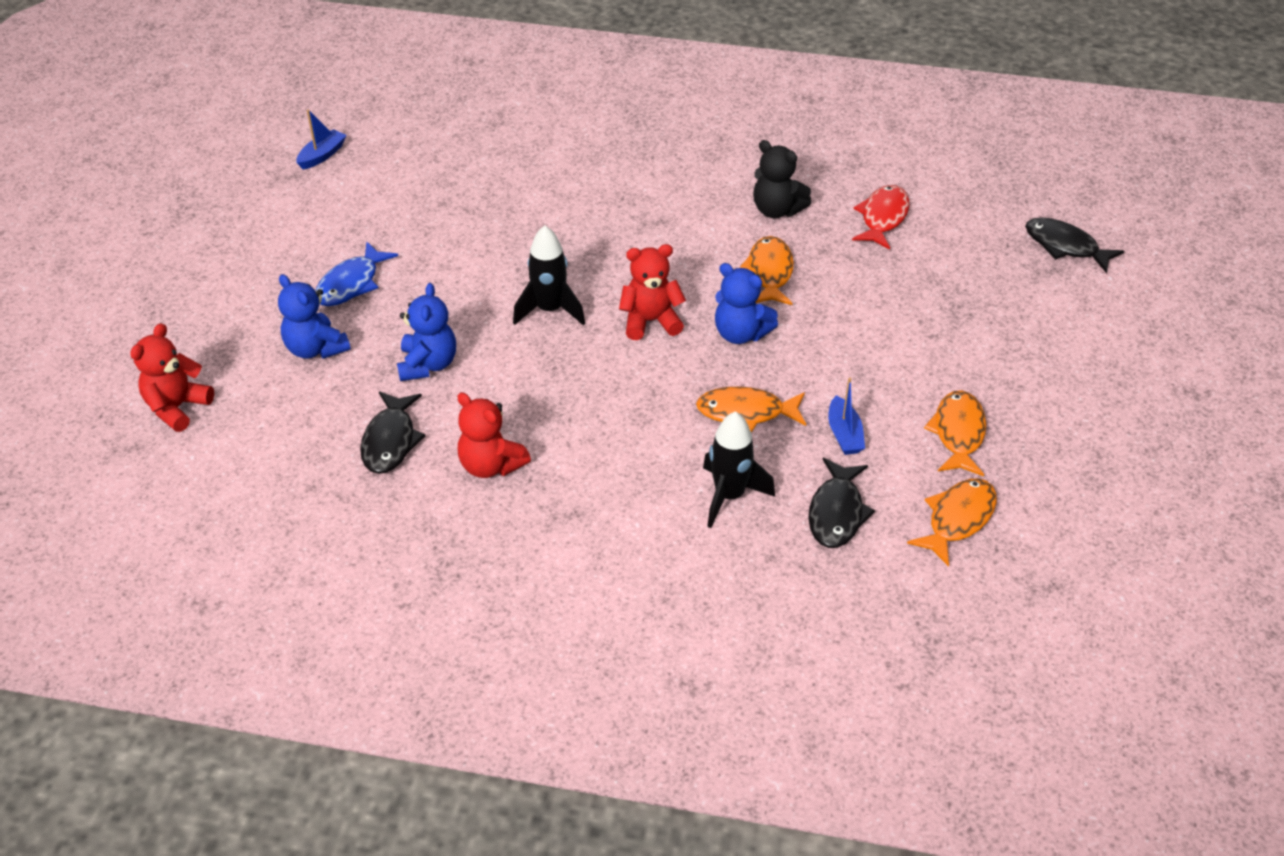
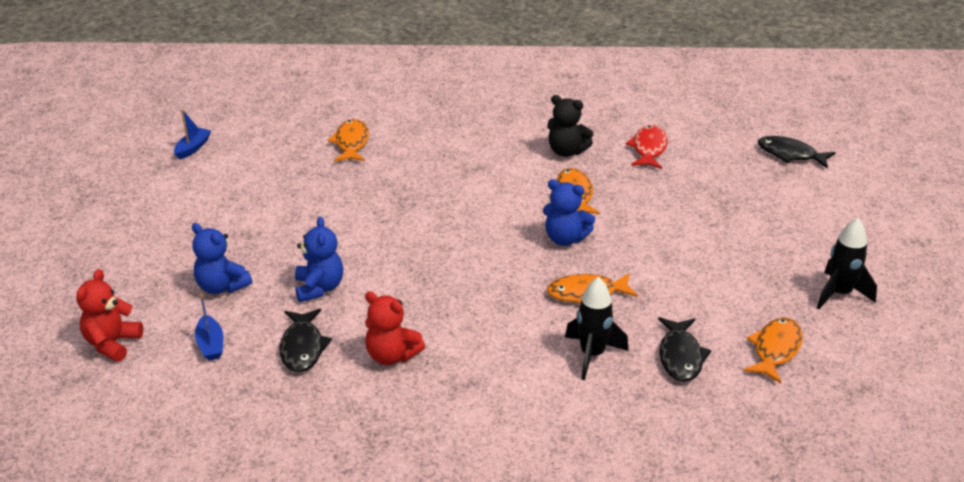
camera: 10 degrees left, 10 degrees down
blue fish [316,241,398,306] -> none
black rocket [513,225,585,325] -> black rocket moved to [817,218,877,309]
red teddy bear [619,244,686,340] -> none
blue boat [828,378,865,455] -> blue boat moved to [195,294,223,361]
orange fish [924,390,986,476] -> orange fish moved to [327,119,369,162]

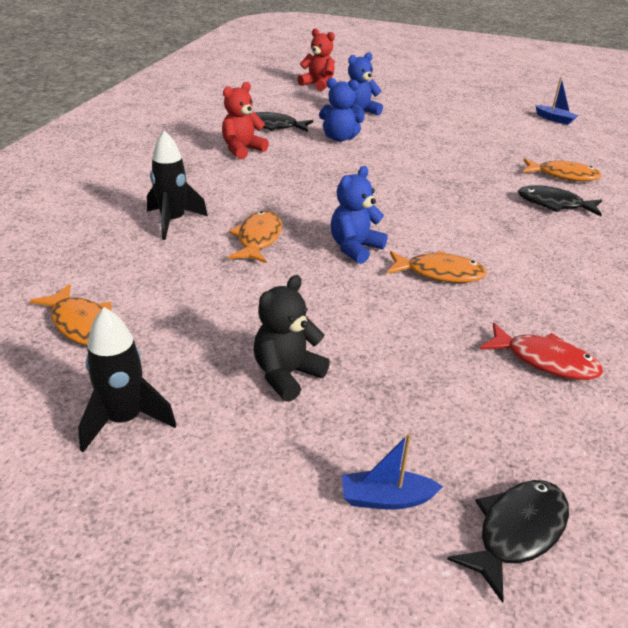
camera: 105 degrees right, 0 degrees up
blue boat [195,294,223,361] -> blue boat moved to [342,433,443,510]
black teddy bear [547,95,594,157] -> black teddy bear moved to [254,275,330,402]
black fish [658,317,711,382] -> black fish moved to [518,185,602,216]

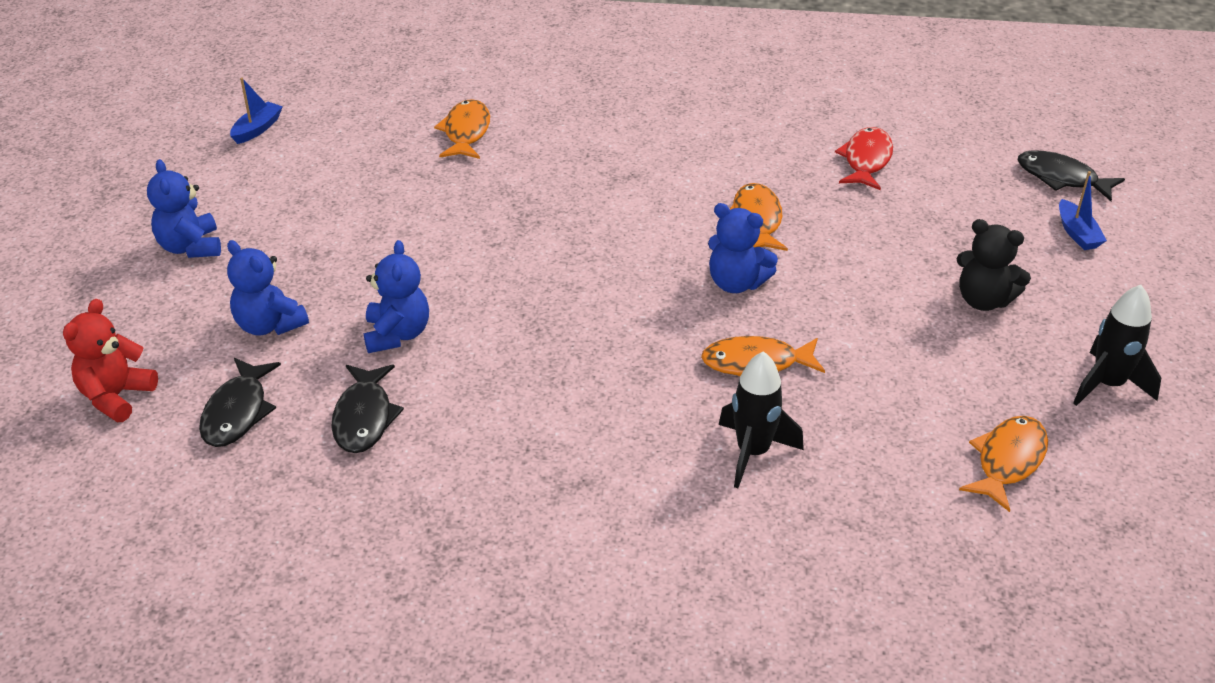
camera: 100 degrees left, 5 degrees up
red teddy bear [222,82,269,159] -> none
black fish [518,185,602,216] -> black fish moved to [199,358,281,447]
none -> blue teddy bear [147,159,221,258]

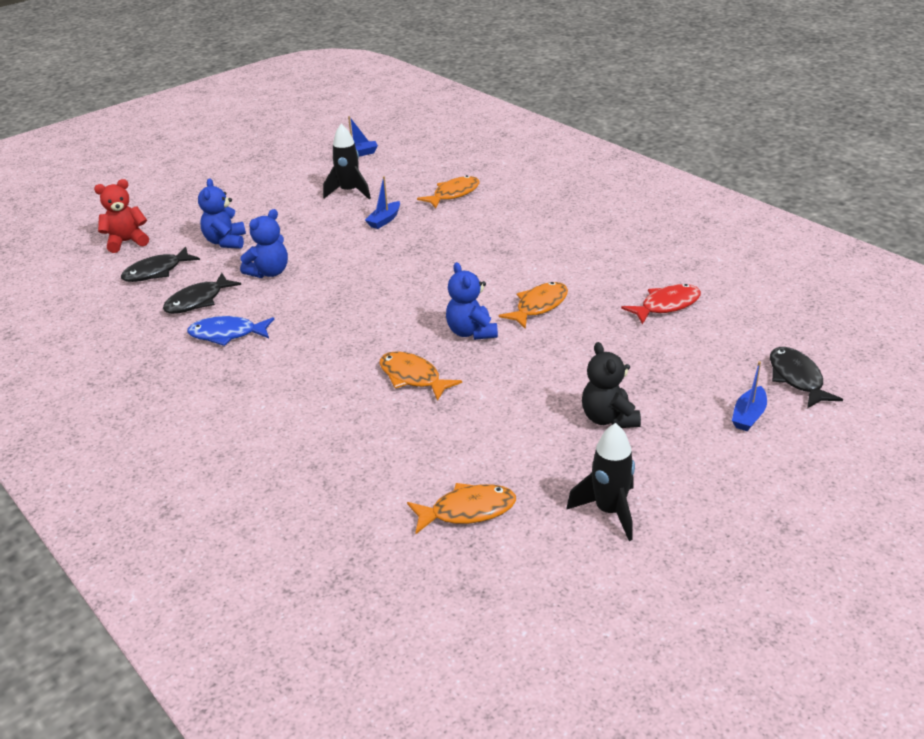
camera: 45 degrees right, 5 degrees down
blue teddy bear [147,159,221,258] -> none
black rocket [719,351,804,488] -> black rocket moved to [323,124,371,199]
none -> blue fish [187,316,274,346]
none -> blue boat [365,176,400,229]

